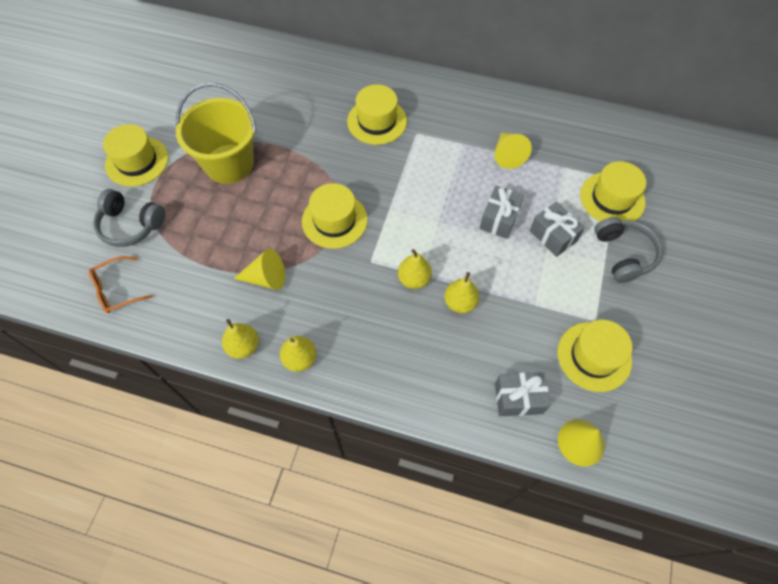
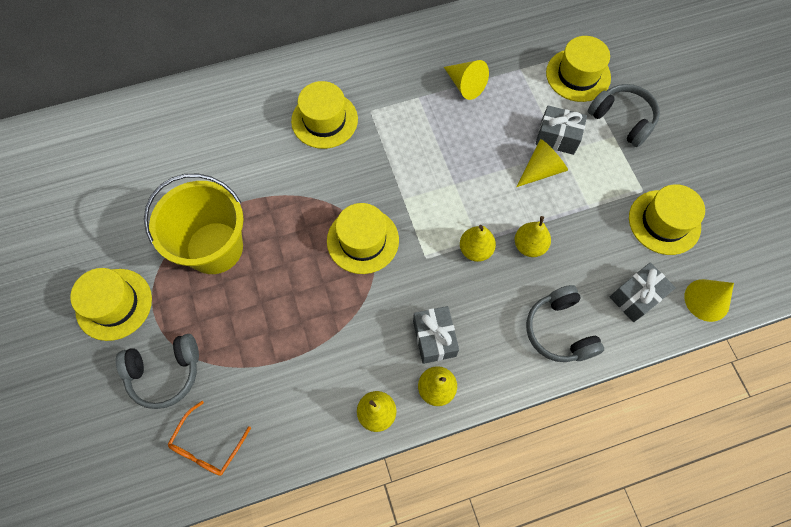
camera: 35 degrees left, 5 degrees up
yellow cone [233,249,285,290] -> yellow cone moved to [516,139,568,187]
grey gift [479,186,524,239] -> grey gift moved to [413,306,459,364]
none -> grey headphones [526,285,604,362]

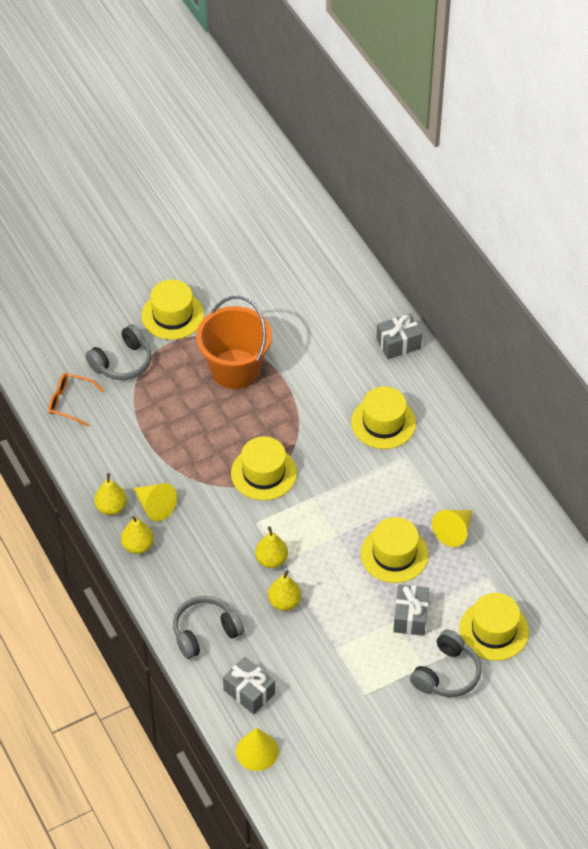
camera: 80 degrees right, 15 degrees down
grey headphones [116,334,199,409] -> grey headphones turned 105 degrees counterclockwise [85,324,151,380]
yellow bucket [144,174,244,274] -> orange bucket [196,296,272,389]
grey gift [413,306,459,364] -> grey gift moved to [376,313,422,359]
yellow cone [516,139,568,187] -> yellow cone moved to [133,483,177,521]
yellow hat [629,184,705,255] -> yellow hat moved to [361,517,428,583]

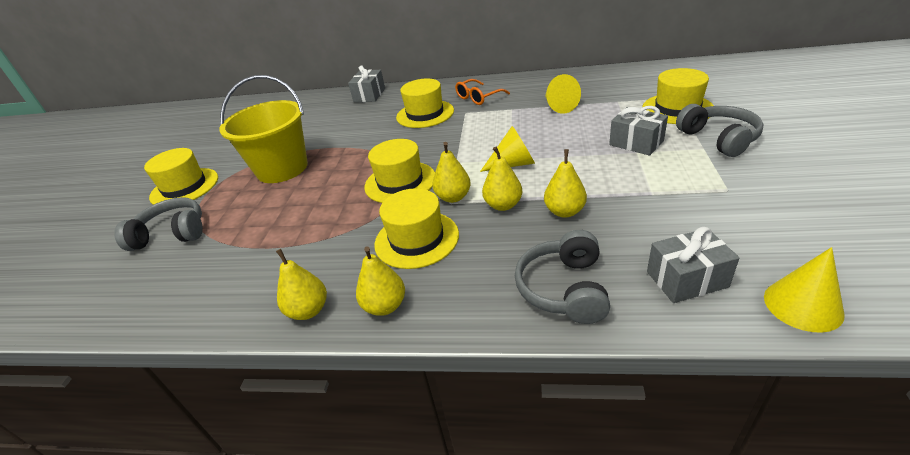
camera: 50 degrees left, 15 degrees down
orange glasses [48,373,104,426] -> orange glasses moved to [455,79,510,105]
grey headphones [85,324,151,380] -> grey headphones turned 90 degrees counterclockwise [114,197,203,251]
yellow cone [133,483,177,521] -> yellow cone moved to [480,126,535,172]
orange bucket [196,296,272,389] -> yellow bucket [219,75,308,183]
yellow hat [361,517,428,583] -> yellow hat moved to [374,188,459,269]
none -> yellow pear [432,142,471,203]

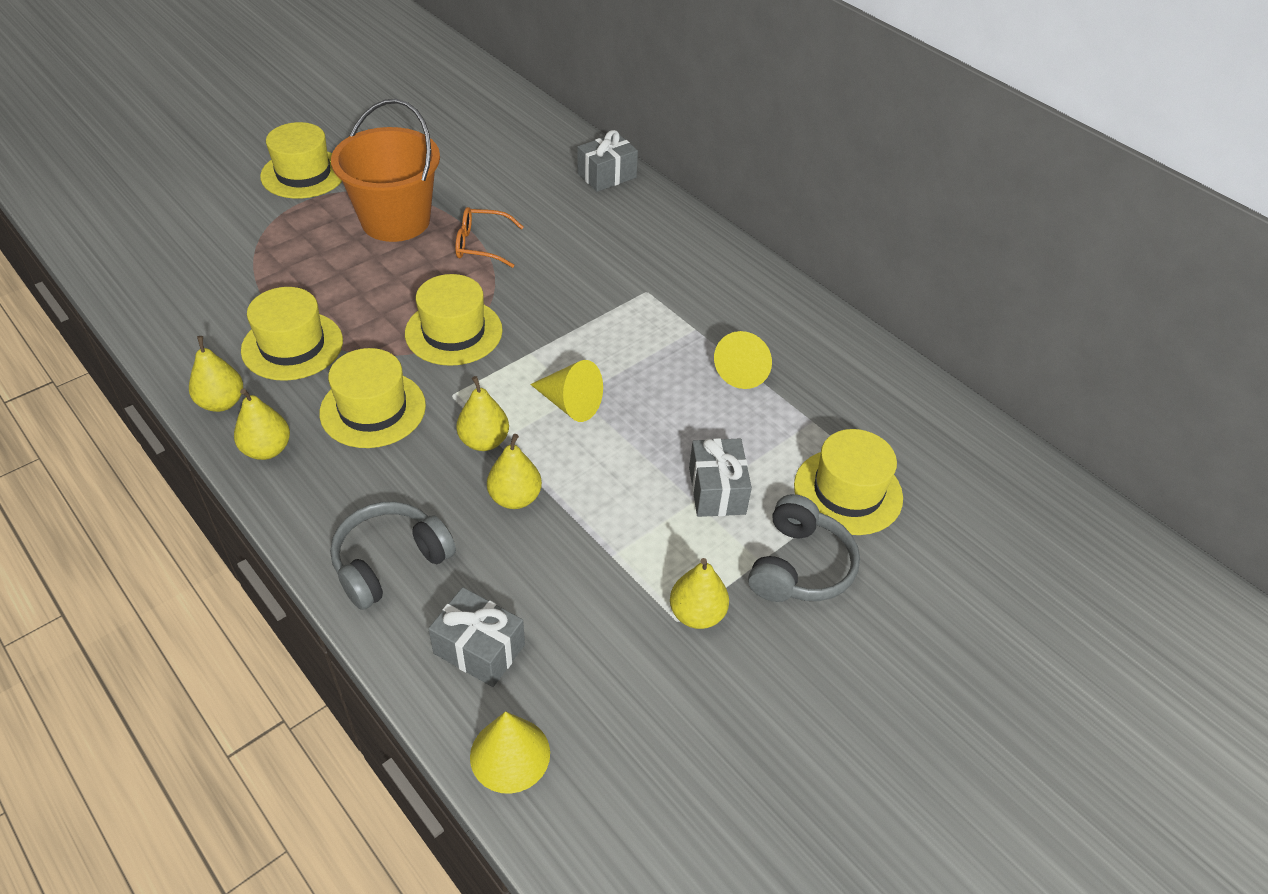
camera: 35 degrees right, 10 degrees up
grey headphones [114,197,203,251] -> none
yellow bucket [219,75,308,183] -> orange bucket [331,99,440,242]
yellow hat [396,78,454,128] -> yellow hat moved to [241,287,343,381]
yellow pear [432,142,471,203] -> yellow pear moved to [670,558,729,629]
orange glasses [455,79,510,105] -> orange glasses moved to [455,207,524,268]

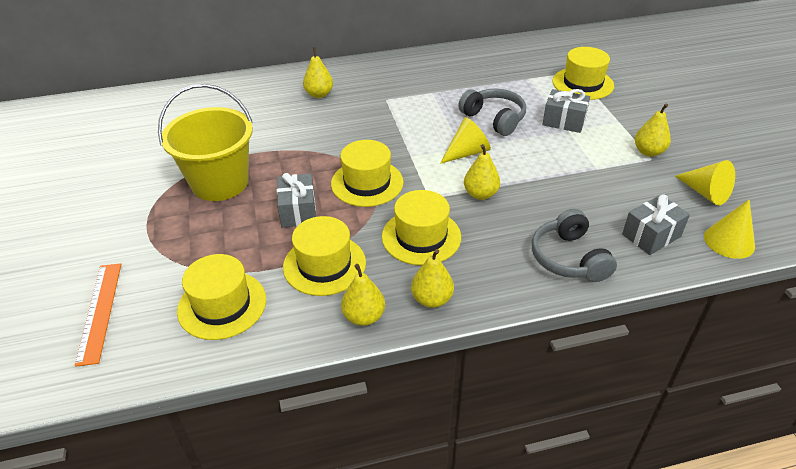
camera: 60 degrees left, 5 degrees down
yellow hat [260,122,342,199] -> yellow hat moved to [177,254,266,340]
orange bucket [331,99,440,242] -> yellow bucket [158,84,253,201]
orange glasses [455,207,524,268] -> none
yellow pear [487,434,542,509] -> yellow pear moved to [303,47,333,98]
grey gift [577,130,638,192] -> grey gift moved to [277,173,316,228]
yellow cone [714,331,772,389] -> yellow cone moved to [675,160,735,205]
grey headphones [748,494,860,602] -> grey headphones moved to [458,89,526,136]
none -> orange ruler [75,263,121,367]

